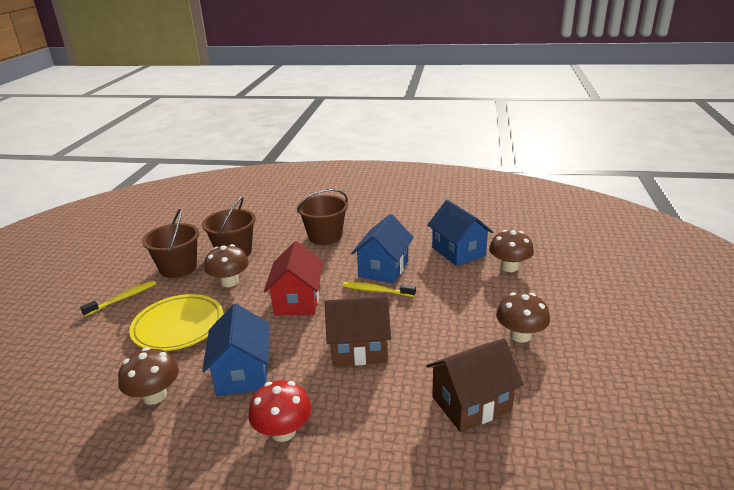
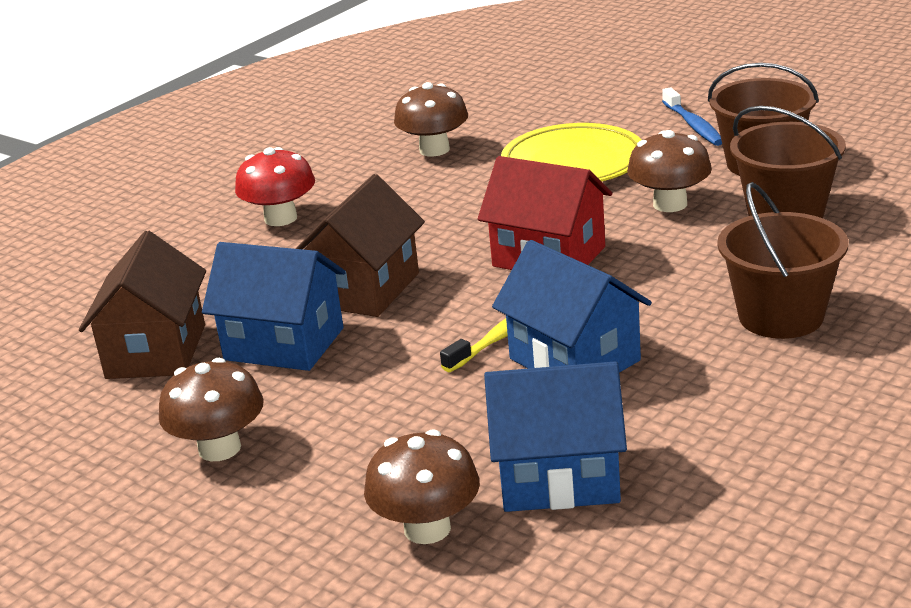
camera: 120 degrees right, 0 degrees up
yellow toothbrush [80,280,156,317] -> blue toothbrush [662,87,722,146]
blue house [202,304,269,396] -> blue house moved to [202,242,346,371]

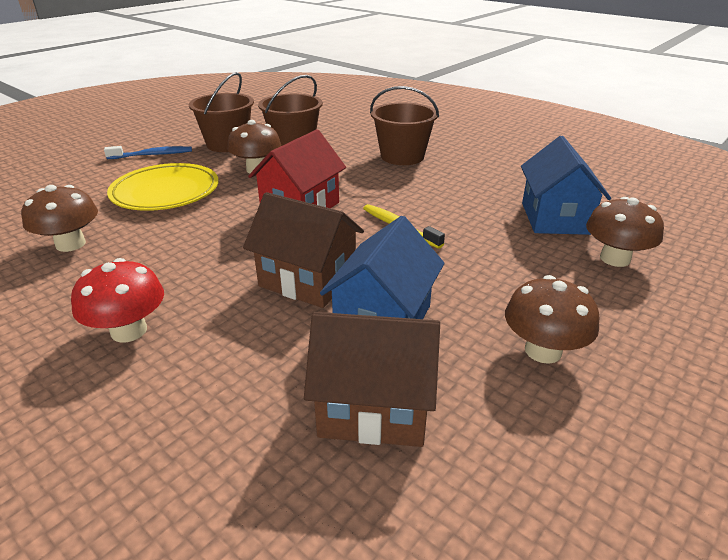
camera: 90 degrees left, 5 degrees up
blue house [492,240,652,373] -> none

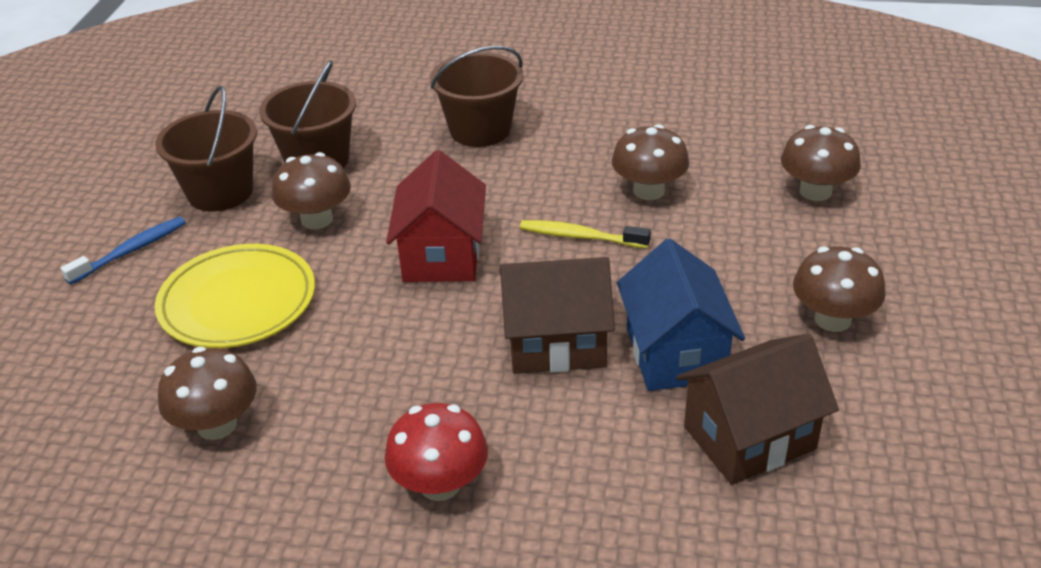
camera: 30 degrees left, 5 degrees up
blue house [521,136,611,235] -> none
none -> brown mushroom [612,124,689,200]

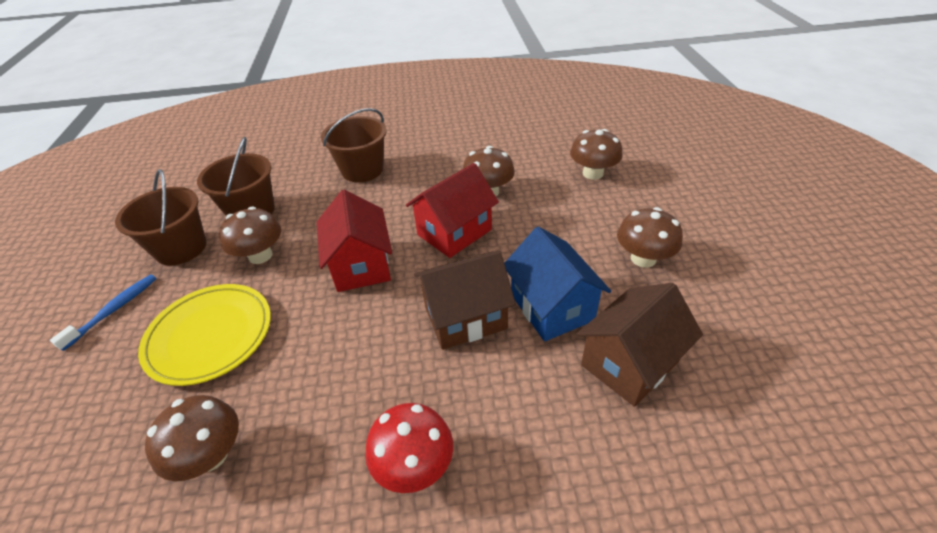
camera: 15 degrees left, 5 degrees up
yellow toothbrush [520,220,651,248] -> red house [406,163,499,258]

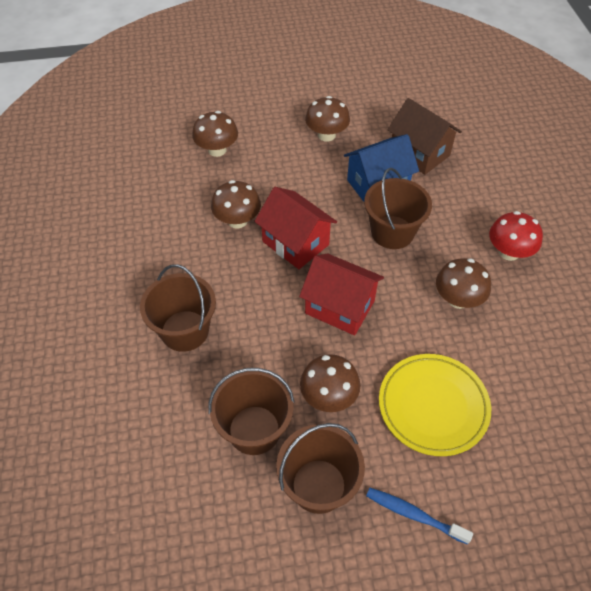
camera: 95 degrees left, 10 degrees up
brown mushroom [145,395,239,481] -> brown mushroom moved to [436,258,491,309]
red house [317,190,392,292] -> red house turned 45 degrees clockwise [299,253,384,335]
brown house [414,250,516,350] -> brown bucket [364,168,432,249]

